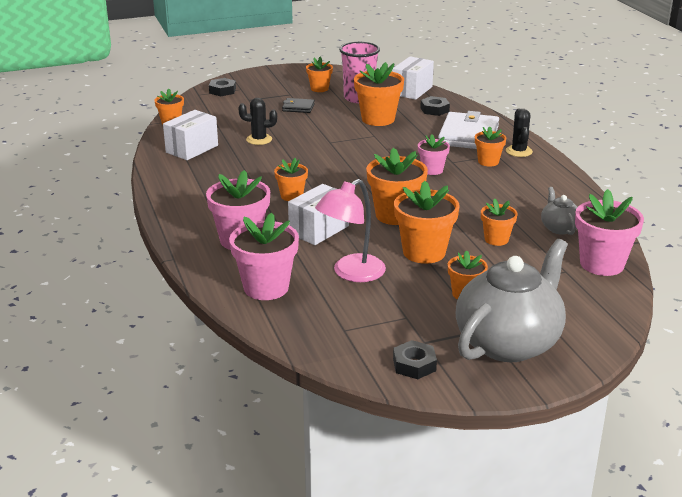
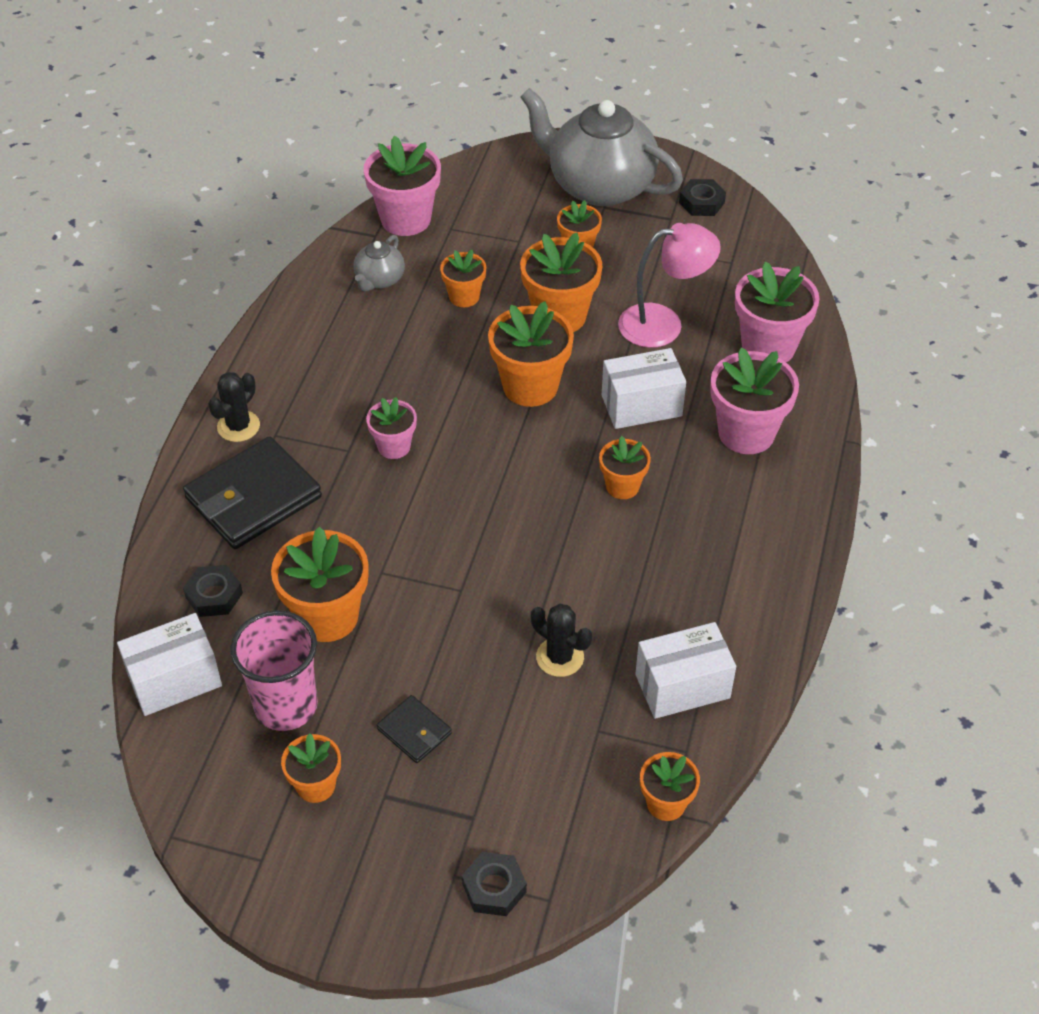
camera: 145 degrees left, 20 degrees up
white wallet [438,111,499,149] -> black wallet [183,436,322,549]
grey teapot [456,239,568,362] -> grey teapot turned 45 degrees clockwise [520,88,683,206]
orange flower pot [475,126,506,167] -> none

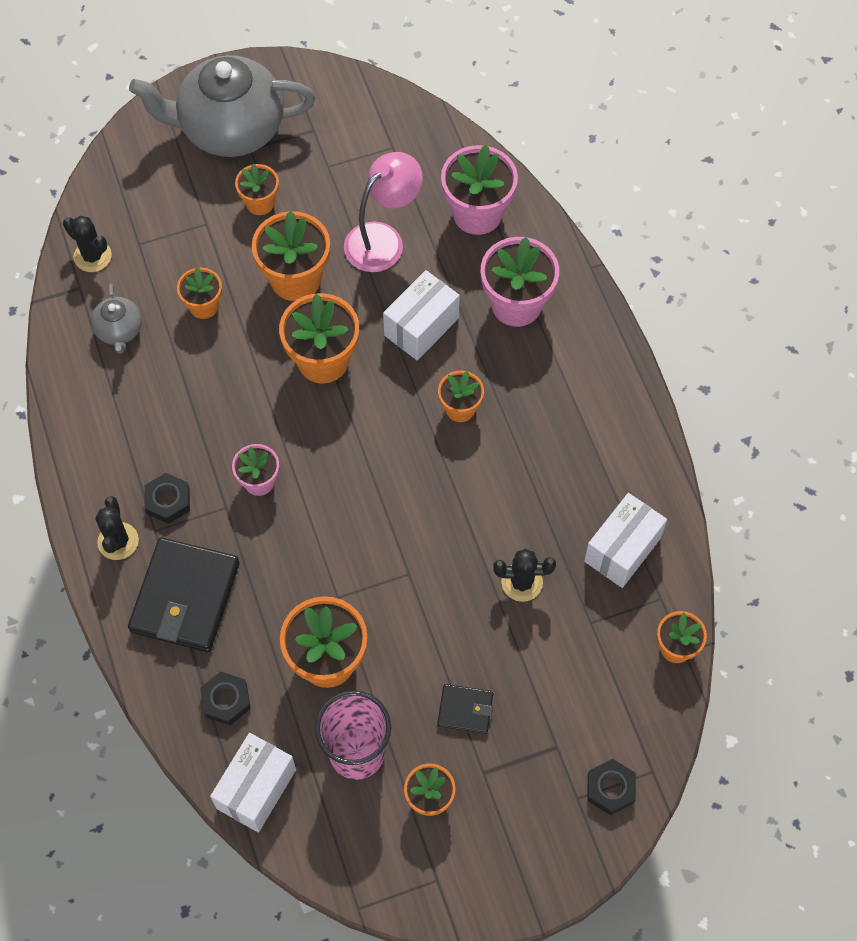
camera: 35 degrees left, 15 degrees up
pink flower pot [363,136,441,236] -> black cactus [63,216,112,272]
black nut [679,179,726,216] -> black nut moved to [144,473,190,524]

